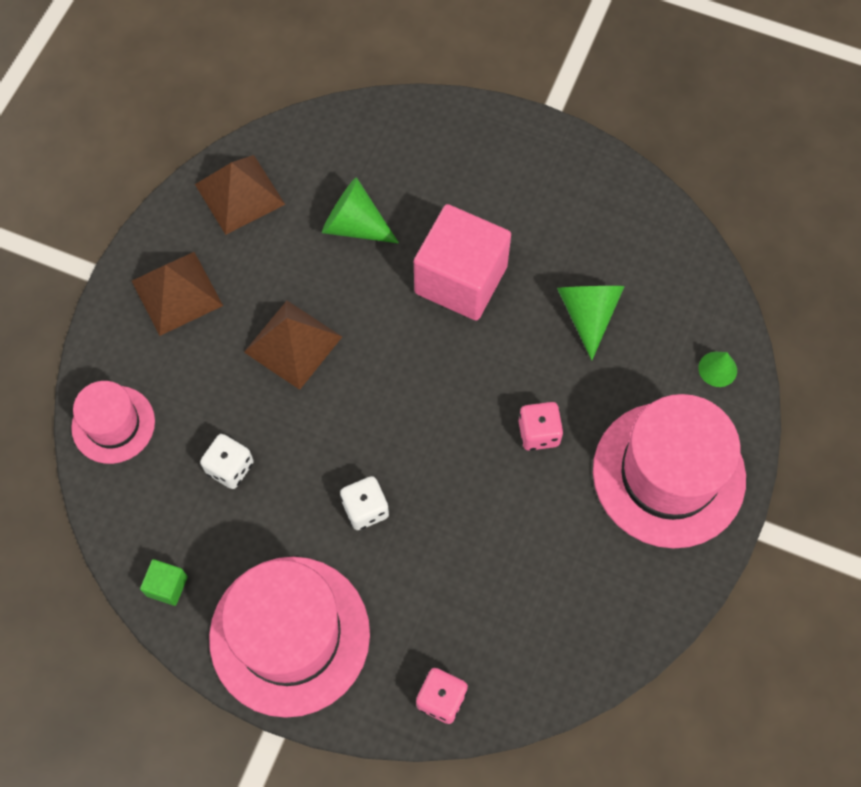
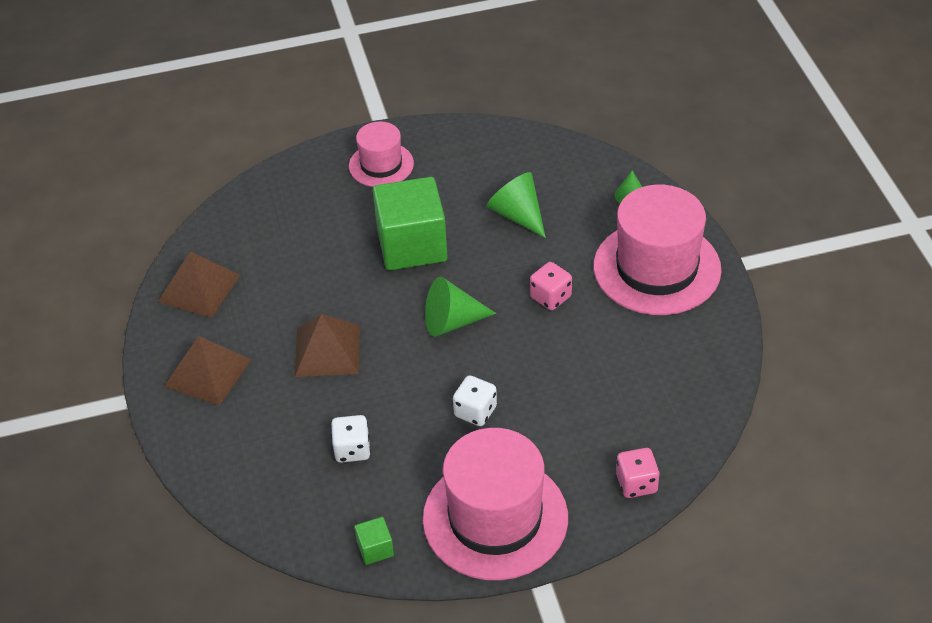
camera: 35 degrees left, 20 degrees down
pink hat [71,381,155,464] -> pink hat moved to [349,121,414,187]
green cone [322,177,399,244] -> green cone moved to [425,277,496,337]
pink cube [414,204,511,321] -> green cube [373,177,447,271]

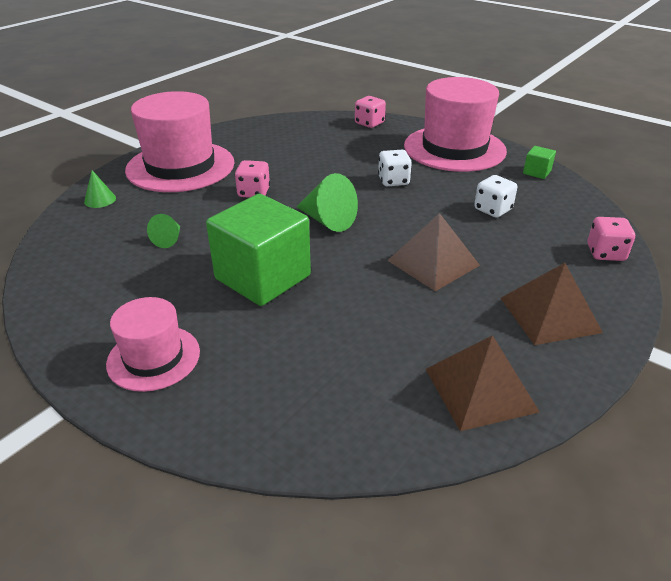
camera: 130 degrees left, 10 degrees down
green cone [487,172,546,238] -> green cone [147,214,180,248], size x0.58
none -> pink dice [587,217,635,261]

